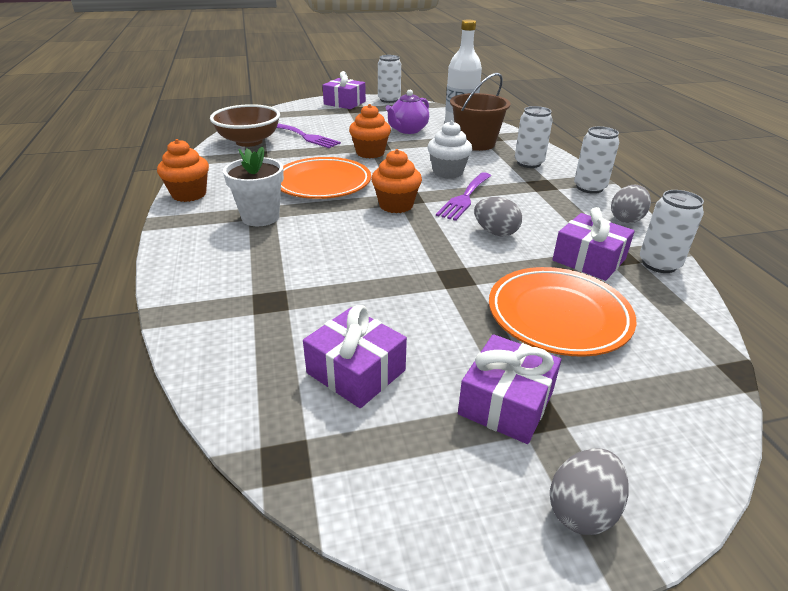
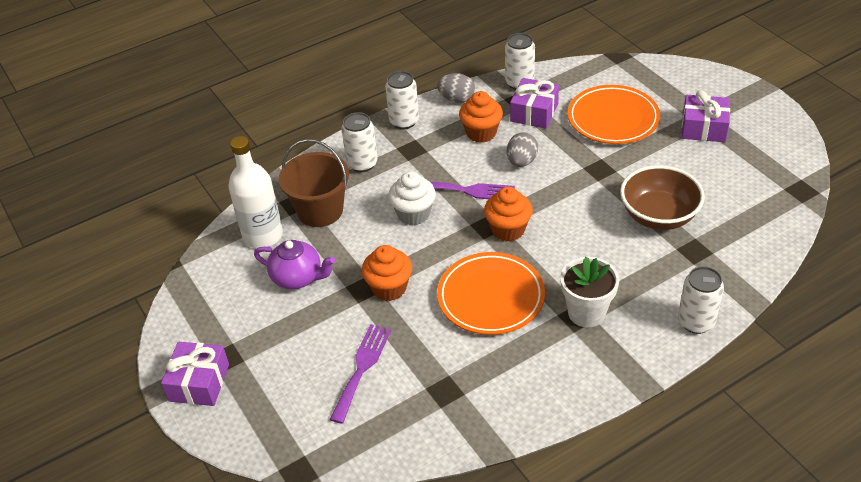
camera: 105 degrees left, 10 degrees up
orange cupcake [157,139,209,202] -> orange cupcake moved to [459,91,503,143]
brown bowl [210,104,280,147] -> brown bowl moved to [620,165,705,230]
purple gift [303,305,407,408] -> none
white can [378,55,401,103] -> white can moved to [678,266,724,334]
grey egg [550,448,629,535] -> none

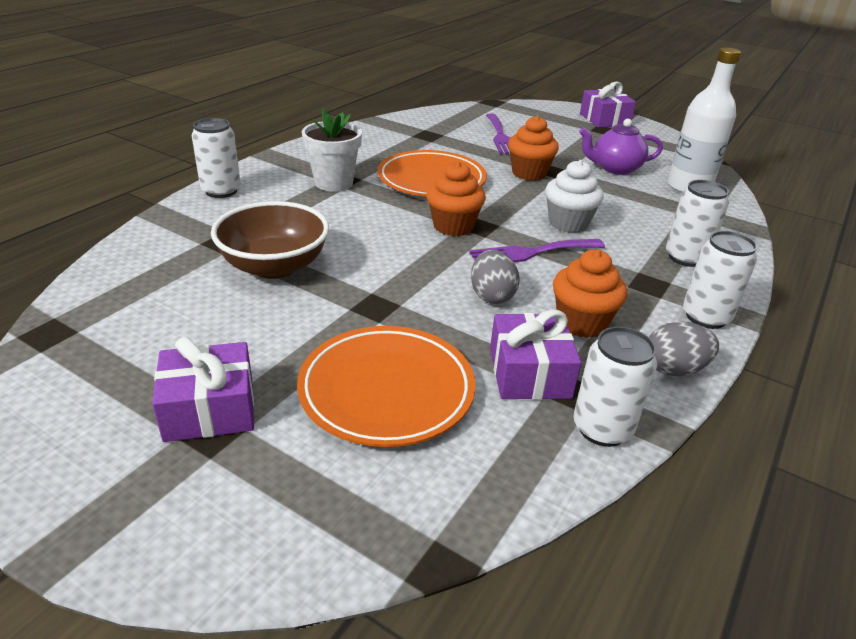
camera: 150 degrees right, 10 degrees down
brown bucket [279,139,349,227] -> none

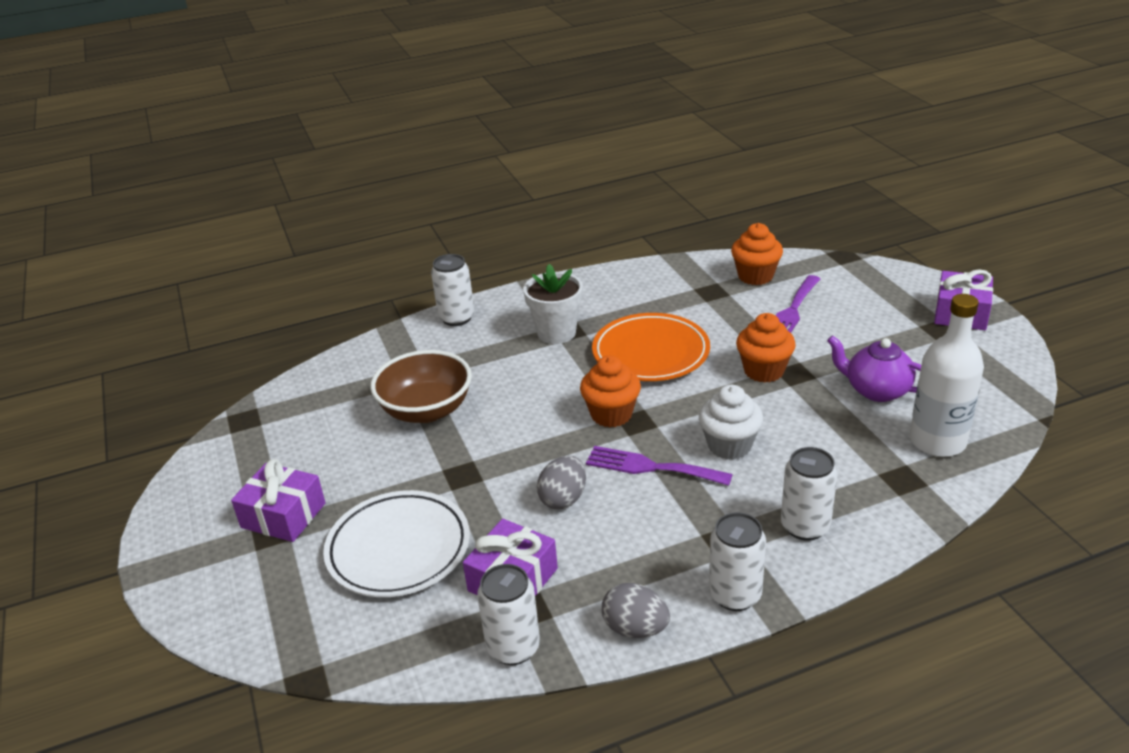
camera: 40 degrees right, 0 degrees up
orange plate [297,326,475,447] -> white plate [323,490,470,597]
orange cupcake [553,249,627,338] -> orange cupcake moved to [731,223,783,285]

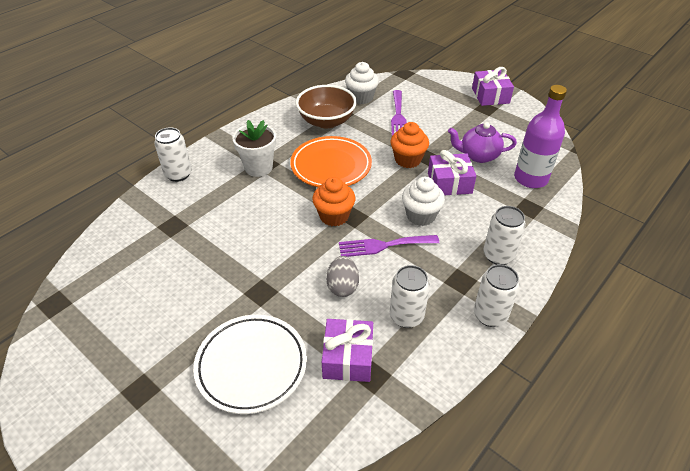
camera: 30 degrees left, 10 degrees up
purple gift [231,459,325,542] -> purple gift moved to [428,150,476,195]
brown bowl [370,350,472,423] -> brown bowl moved to [296,85,357,128]
white can [477,564,540,665] -> white can moved to [390,265,430,328]
grey egg [602,583,670,638] -> none
orange cupcake [731,223,783,285] -> white cupcake [345,62,379,104]
white bottle [910,294,984,457] -> purple bottle [514,85,567,188]

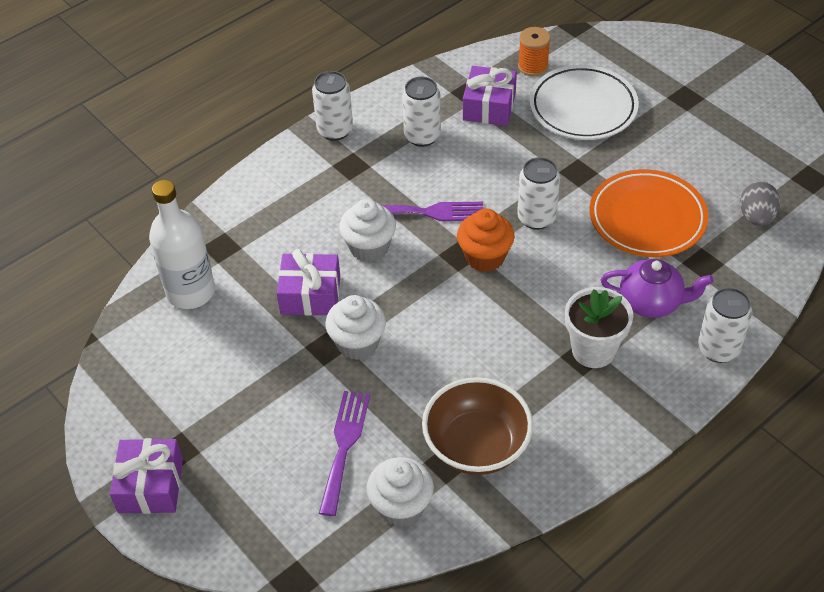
camera: 170 degrees left, 5 degrees up
orange plate [290,136,372,187] -> orange plate moved to [589,169,709,257]
grey egg [326,256,359,297] -> grey egg moved to [740,181,780,226]
orange cupcake [391,122,429,168] -> white cupcake [325,295,386,360]
purple teapot [448,122,517,163] -> purple teapot moved to [601,259,713,318]
white can [483,206,526,265] -> white can moved to [517,157,560,230]
purple bottle [514,85,567,188] -> white bottle [149,180,215,309]
none -> orange spool [518,27,551,76]

